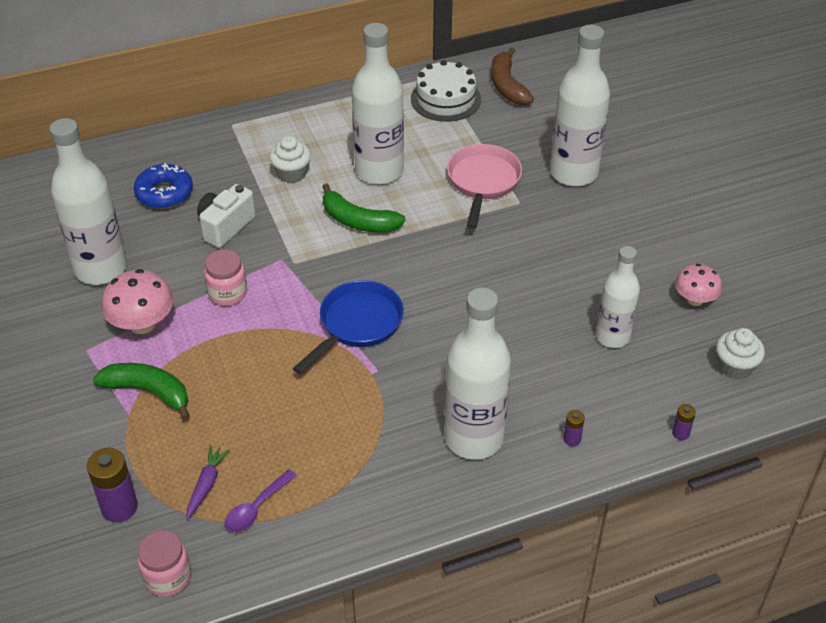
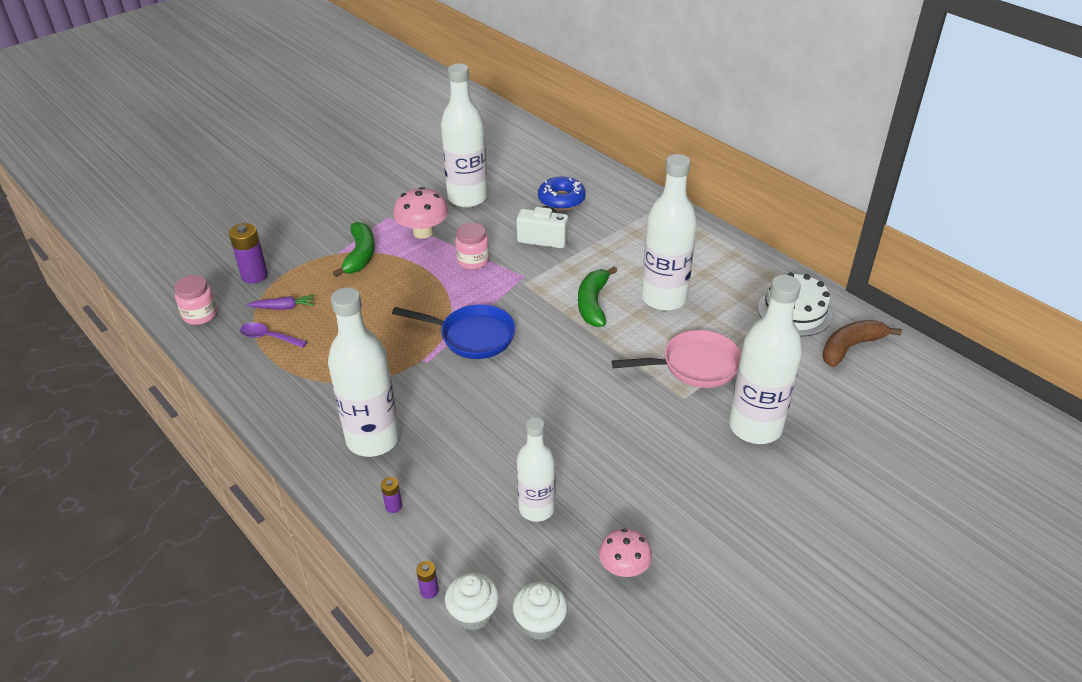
camera: 70 degrees right, 5 degrees down
white cupcake [269,136,311,183] -> white cupcake moved to [445,573,499,630]

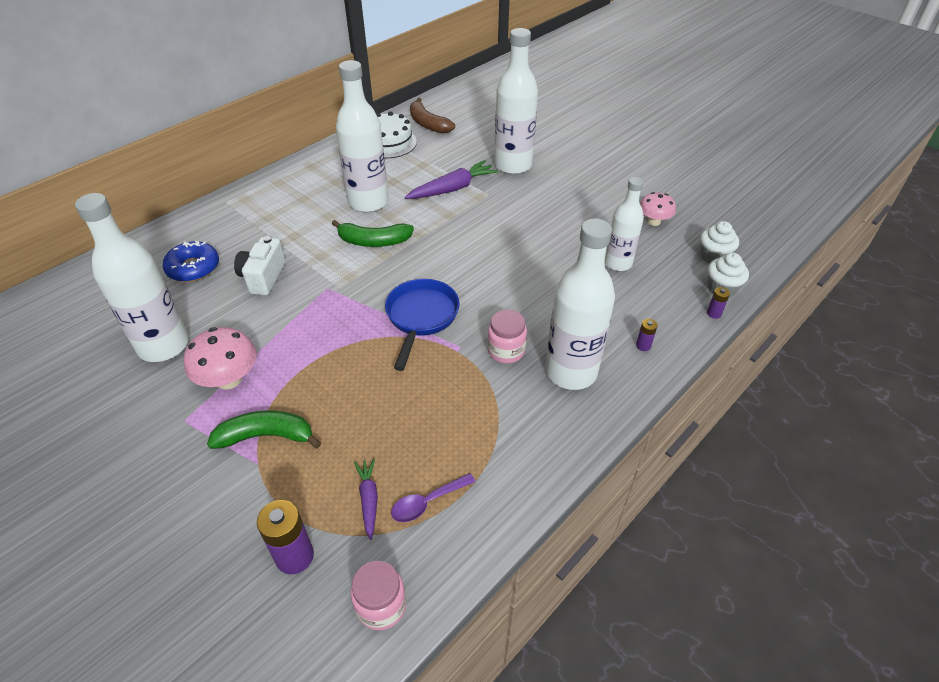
camera: 95 degrees left, 5 degrees up
purple spoon [240,322,307,348] -> purple spoon turned 45 degrees clockwise [391,473,476,522]
pink jar [455,223,489,269] -> pink jar moved to [487,310,527,364]
pink pan [612,330,741,388] -> purple carrot [405,160,499,199]

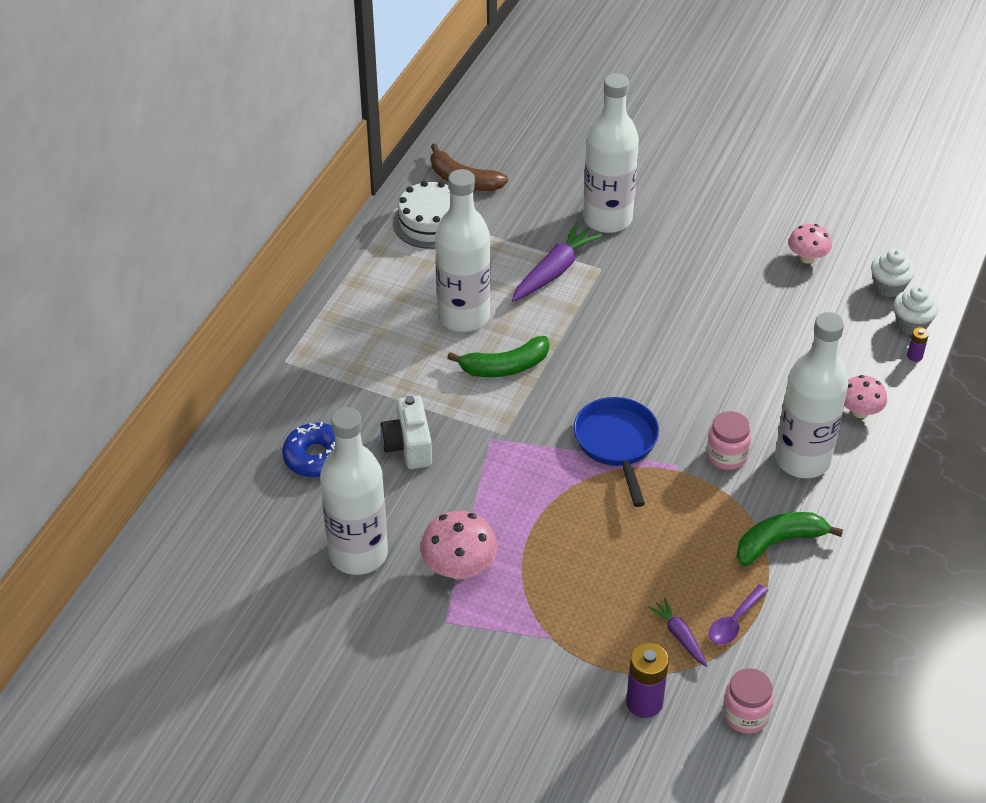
camera: 20 degrees left, 0 degrees up
green banana [207,410,321,449] -> green banana moved to [736,512,843,566]
white bottle [605,177,644,271] -> none
purple battery [636,319,658,351] -> pink mushroom [844,375,887,418]

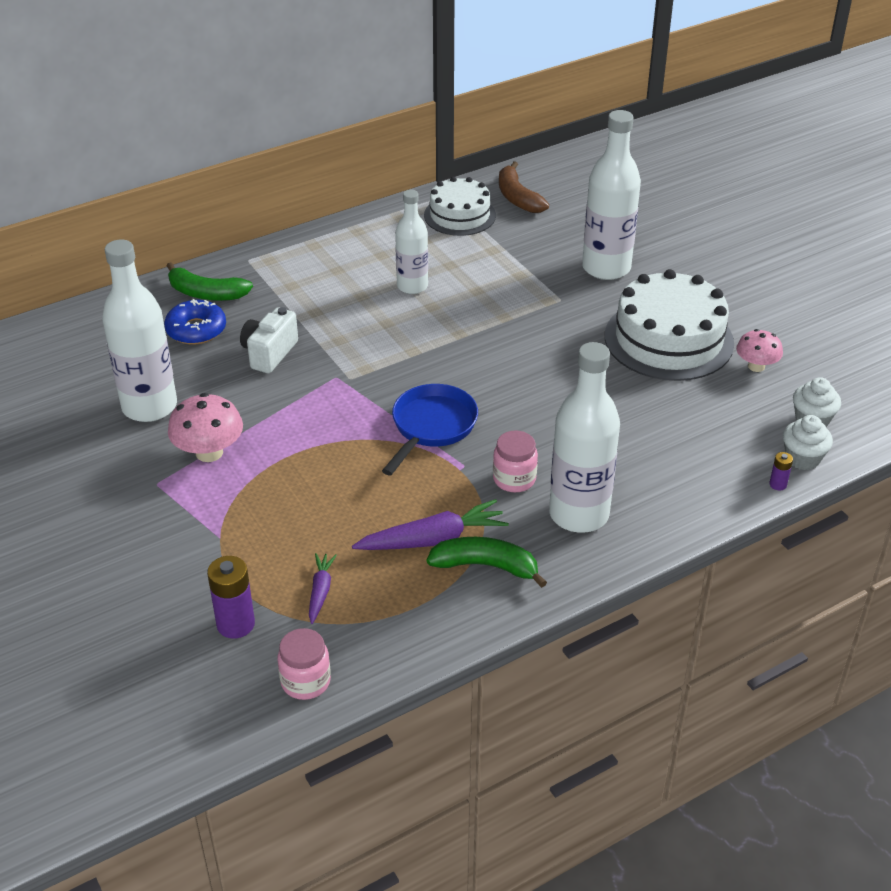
camera: 35 degrees right, 5 degrees down
white bottle [435,169,490,332] -> white bottle [395,190,428,294], size x0.63
green banana [447,336,549,377] -> green banana moved to [167,262,253,301]
purple carrot [512,223,602,302] -> purple carrot moved to [352,499,509,550]
purple spoon [709,584,769,644] -> none
pink mushroom [844,375,887,418] -> none
none -> white cake [605,269,734,381]

